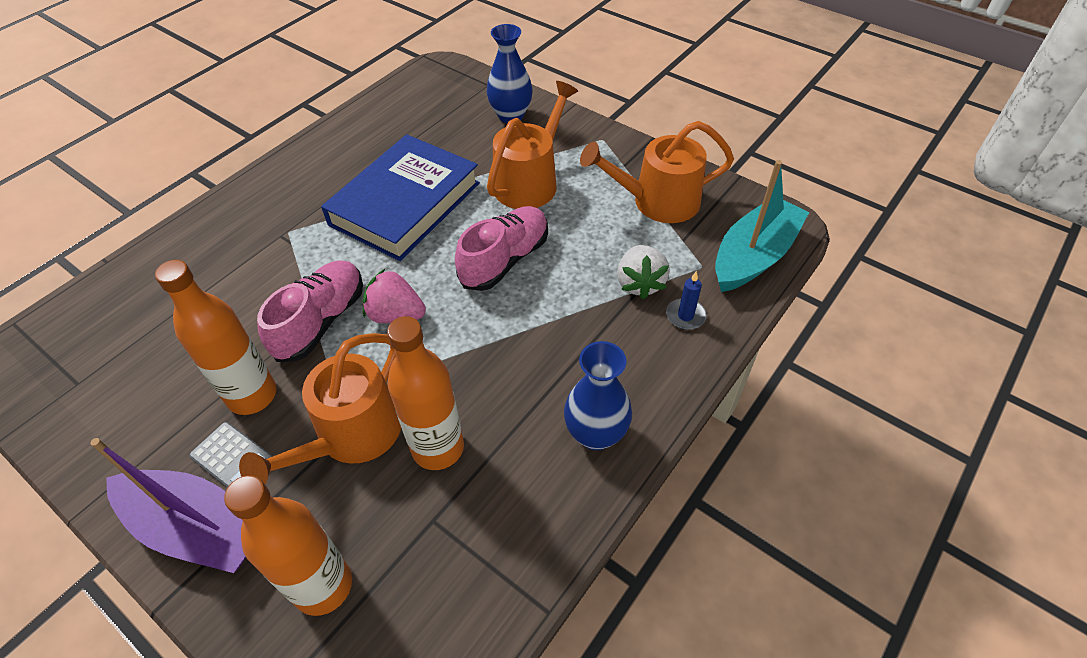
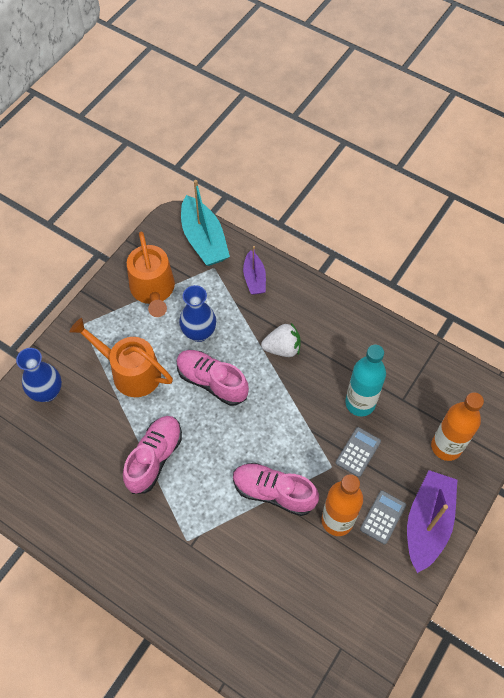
camera: 95 degrees left, 10 degrees up
orange watering can [239,333,401,484] -> grey calculator [336,427,381,477]
blue book [321,134,480,261] -> pink shoe [123,416,182,494]
pink strawberry [363,269,426,323] -> none
orange bottle [387,316,464,470] -> turquoise bottle [345,345,386,417]
blue vase [564,341,632,450] -> blue vase moved to [179,285,216,342]
white strawberry [617,245,670,299] -> white strawberry moved to [261,323,301,357]
blue candle [666,271,707,330] -> purple boat [243,246,266,295]
turquoise boat [715,160,809,292] -> turquoise boat turned 150 degrees counterclockwise [181,180,230,266]

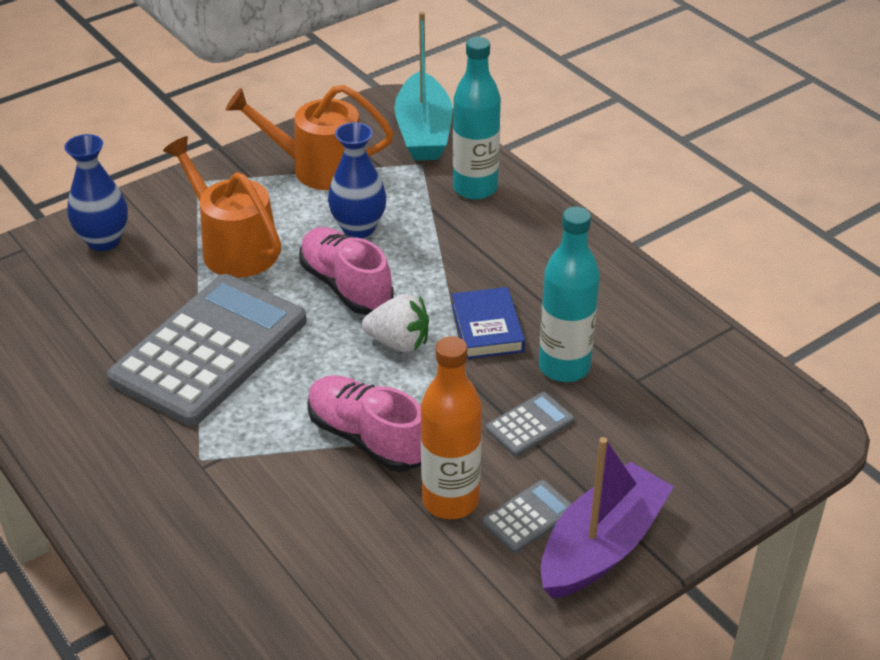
camera: 20 degrees right, 20 degrees down
pink shoe [123,416,182,494] -> grey calculator [107,274,307,426]
orange watering can [127,231,175,317] -> orange watering can turned 90 degrees clockwise [226,85,393,190]
purple boat [243,246,266,295] -> turquoise bottle [453,37,501,200]
white strawberry [261,323,301,357] -> white strawberry moved to [362,294,429,352]
orange bottle [431,392,484,461] -> none
none -> blue book [452,287,525,359]

